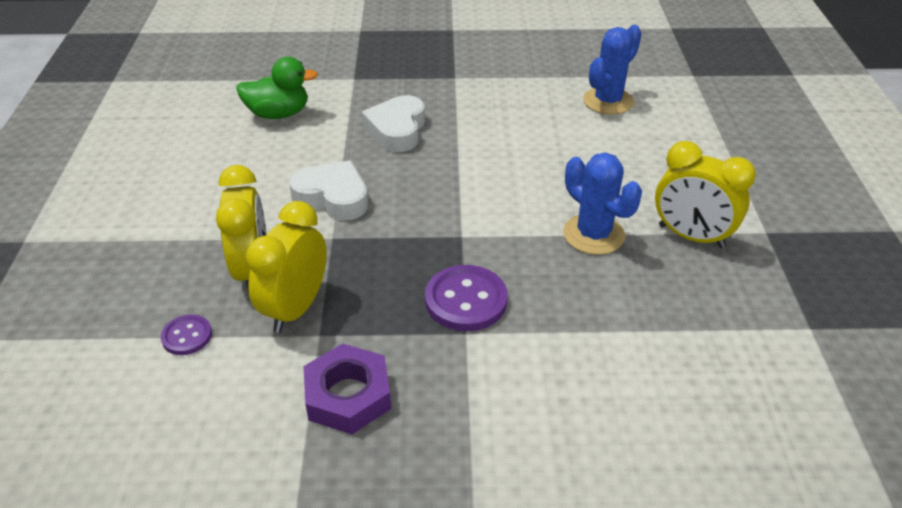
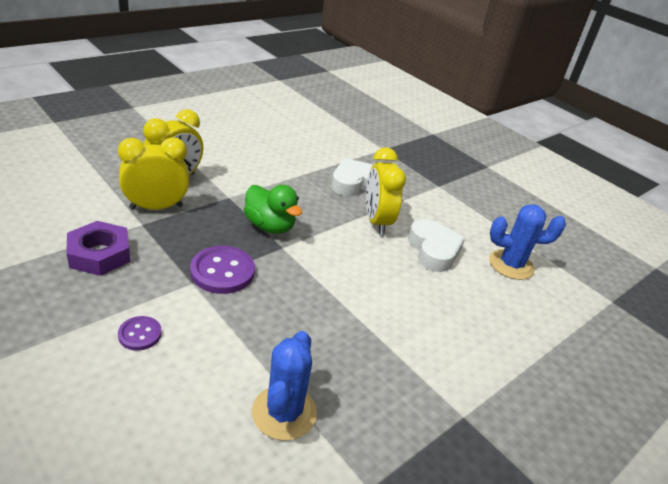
camera: 45 degrees right, 5 degrees down
purple button [161,315,212,355] -> purple button moved to [118,316,162,351]
green duck [236,57,318,119] -> green duck moved to [244,185,302,234]
white heart [289,161,368,221] -> white heart moved to [408,219,465,272]
blue cactus [563,153,642,255] -> blue cactus moved to [252,331,317,441]
yellow clock [655,141,756,248] -> yellow clock moved to [366,147,406,235]

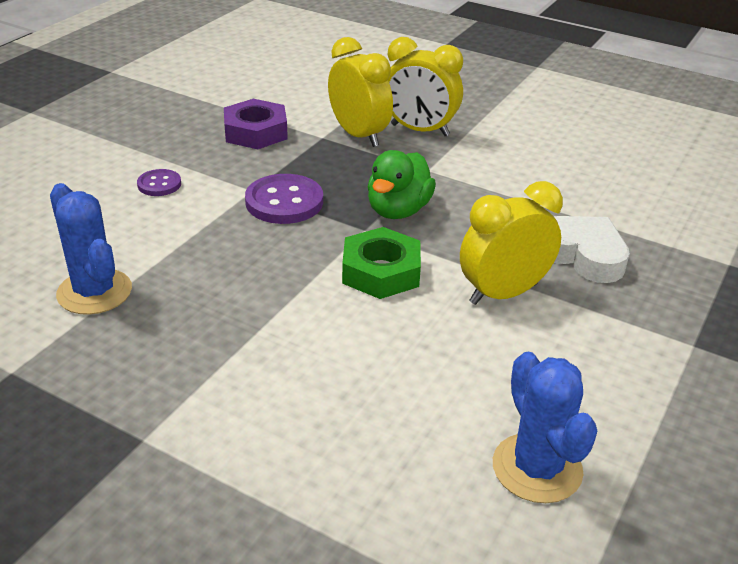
camera: 75 degrees right, 0 degrees up
blue cactus [252,331,317,441] -> blue cactus turned 60 degrees clockwise [50,183,132,315]
white heart [408,219,465,272] -> none
none -> green nut [342,227,421,299]

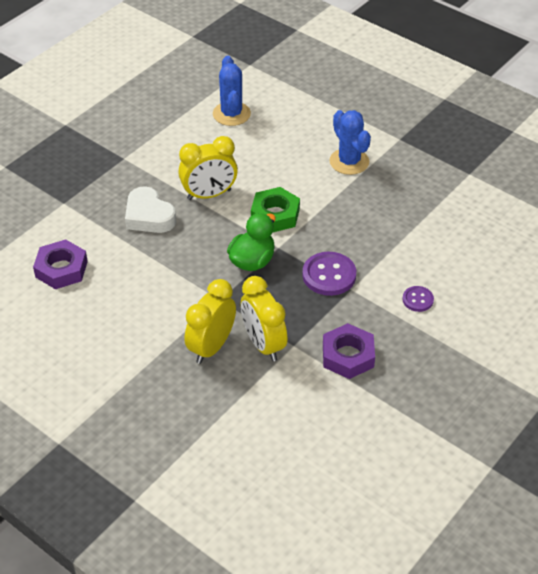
camera: 170 degrees left, 10 degrees up
blue cactus [50,183,132,315] -> blue cactus moved to [329,110,371,175]
yellow clock [388,37,463,136] -> yellow clock turned 90 degrees counterclockwise [184,279,236,364]
none -> purple nut [33,239,88,289]

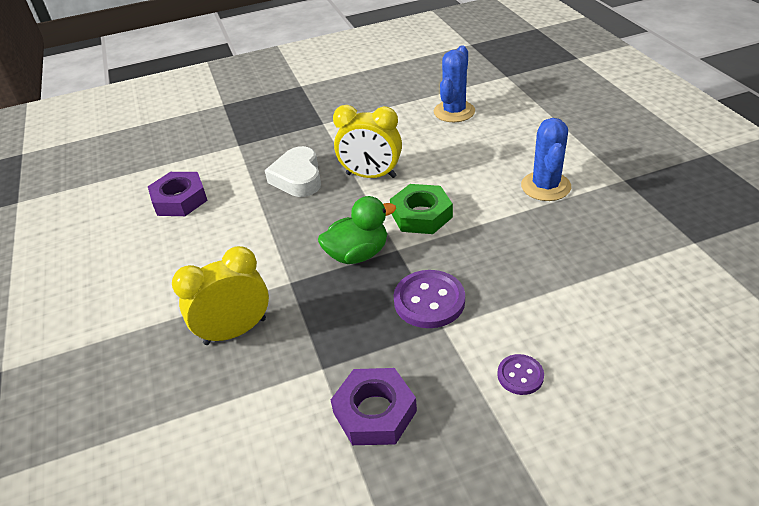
camera: 35 degrees right, 5 degrees down
yellow clock [241,276,288,361] -> none

